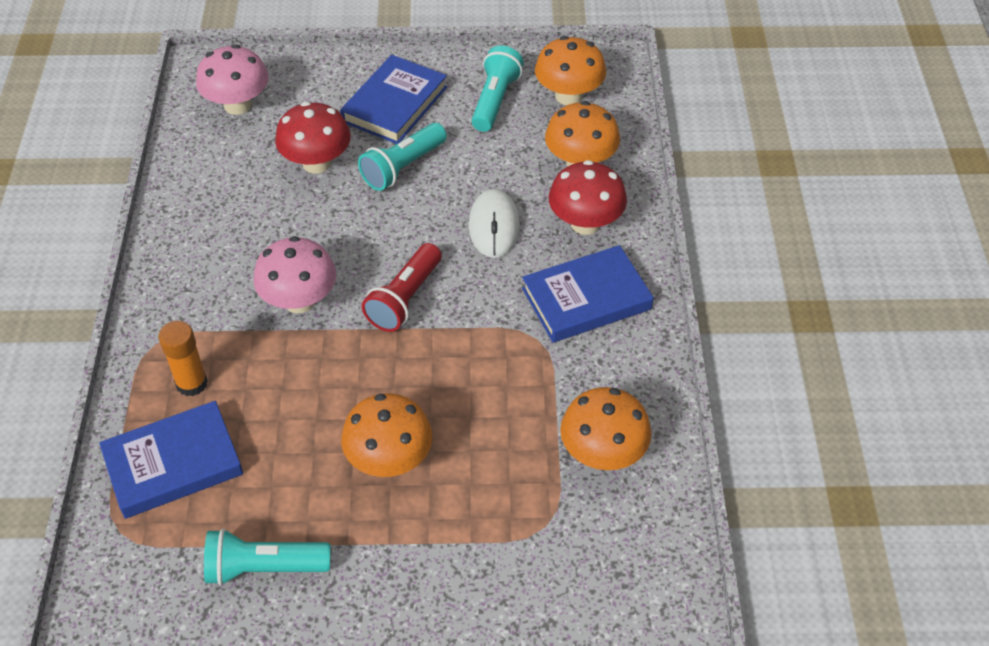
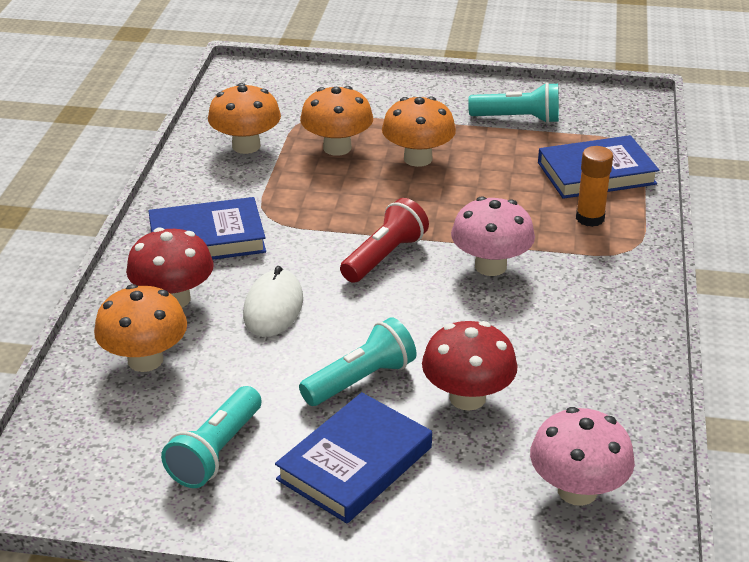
camera: 170 degrees left, 15 degrees down
orange mushroom [535,36,606,105] -> orange mushroom moved to [300,86,373,156]

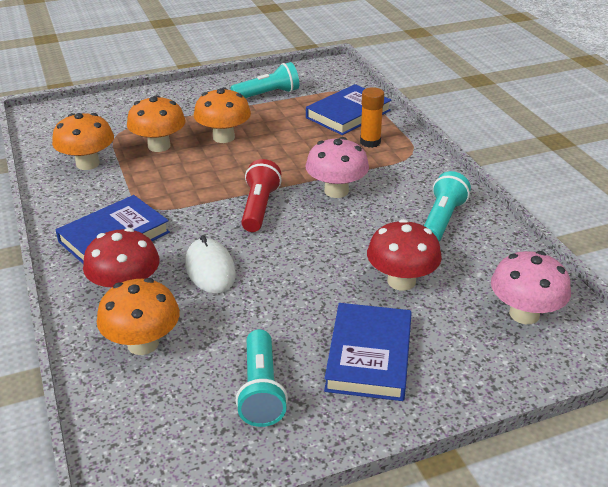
camera: 30 degrees left, 0 degrees up
turquoise flashlight [299,317,416,406] -> turquoise flashlight moved to [424,171,471,241]

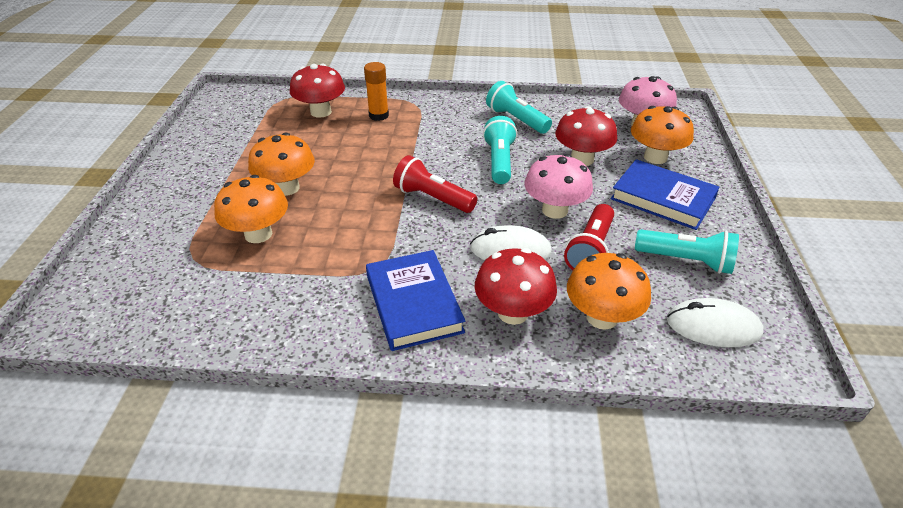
camera: 65 degrees left, 5 degrees up
orange mushroom [52,113,114,170] -> orange mushroom moved to [631,106,694,164]
turquoise flashlight [231,62,299,98] -> turquoise flashlight moved to [483,116,517,184]
blue book [306,84,392,135] -> red mushroom [290,64,345,118]
pink mushroom [306,137,369,198] -> pink mushroom moved to [524,154,593,219]
none -> red flashlight [564,204,614,270]
none -> white mouse [667,298,764,347]

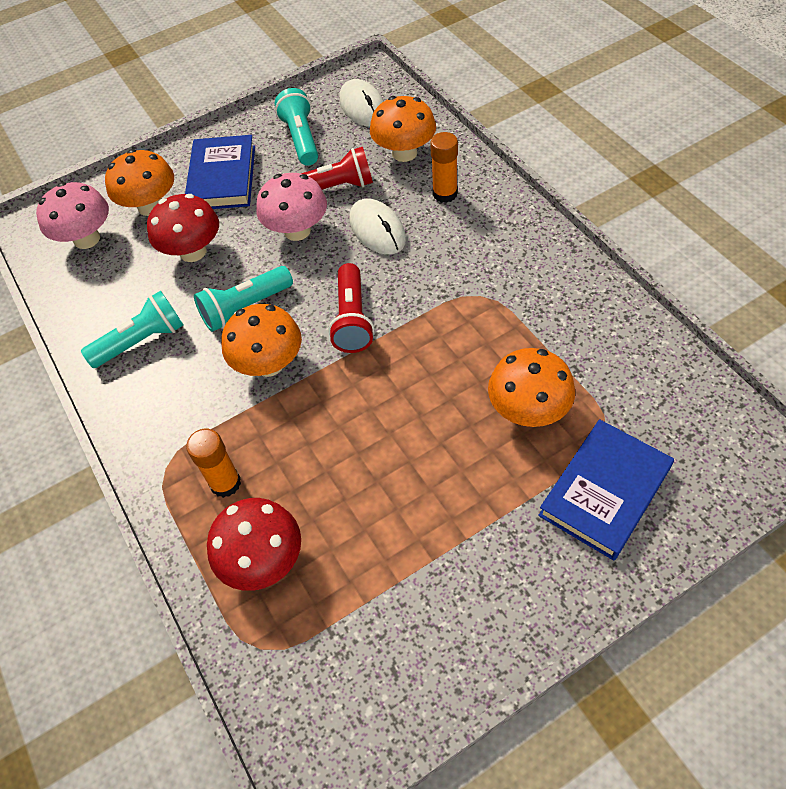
camera: 120 degrees left, 15 degrees up
orange mushroom [248,132,315,196] -> orange mushroom moved to [221,304,302,377]
blue book [366,250,465,351] -> blue book moved to [538,419,674,561]
red mushroom [475,248,557,325] -> orange glue stick [430,132,458,203]
turquoise flashlight [486,81,552,134] -> turquoise flashlight turned 135 degrees counterclockwise [81,291,183,368]

